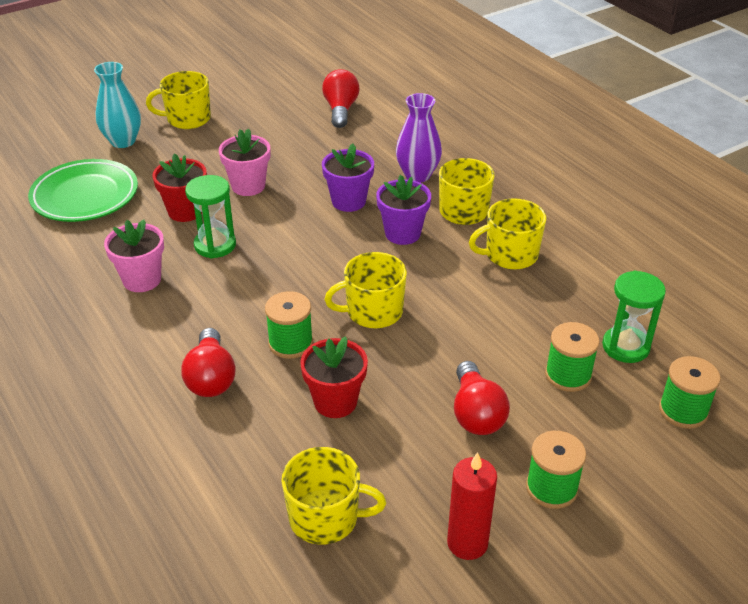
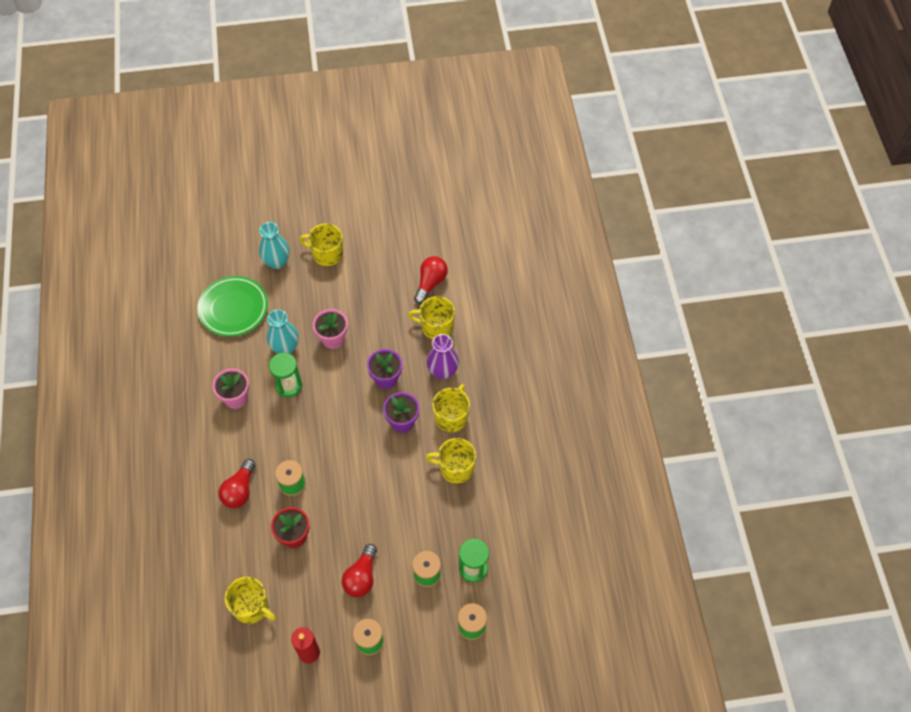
camera: 25 degrees right, 20 degrees up
red flower pot [152,153,207,222] -> turquoise vase [267,309,299,354]
yellow mug [324,252,407,328] -> yellow mug moved to [408,296,455,339]

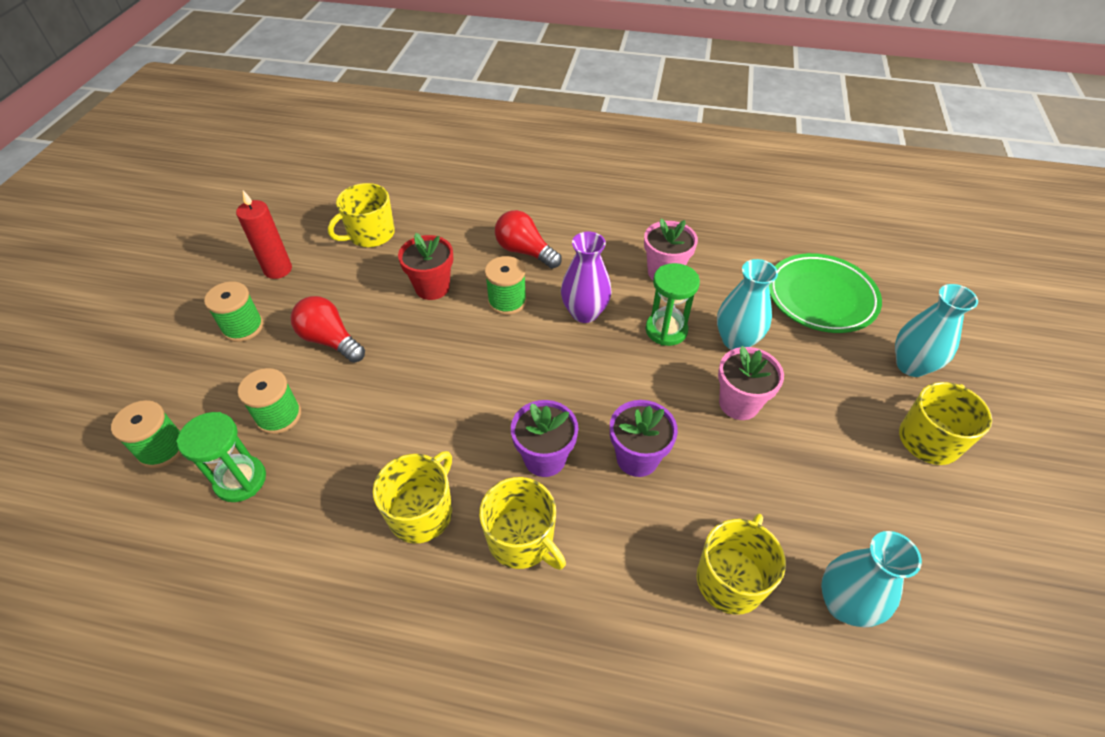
camera: 110 degrees right, 10 degrees down
red light bulb [414,256,448,304] -> turquoise vase [821,531,922,628]
purple vase [427,334,459,379] -> purple vase moved to [561,232,612,323]

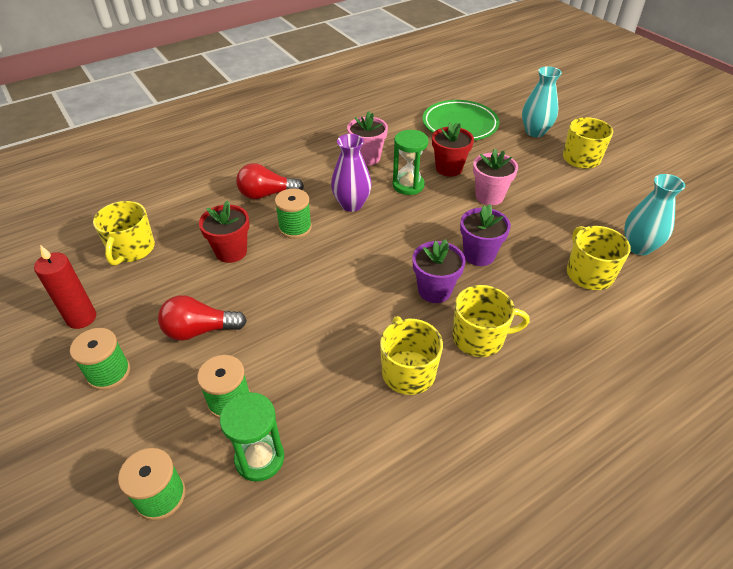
camera: 45 degrees left, 5 degrees down
turquoise vase [717,259,778,350] -> red flower pot [432,123,474,177]

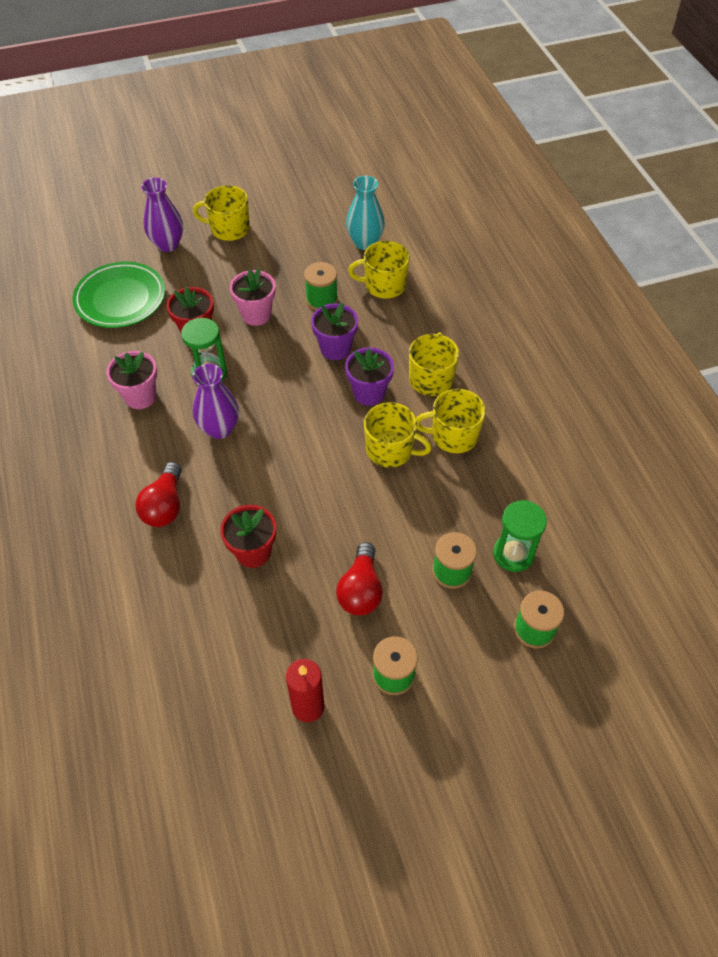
camera: 75 degrees left, 10 degrees up
yellow mug [93,201,155,266] -> yellow mug moved to [364,402,432,468]
green spool [275,188,312,239] -> green spool moved to [304,262,338,310]
turquoise vase [522,66,562,137] -> purple vase [141,177,183,252]

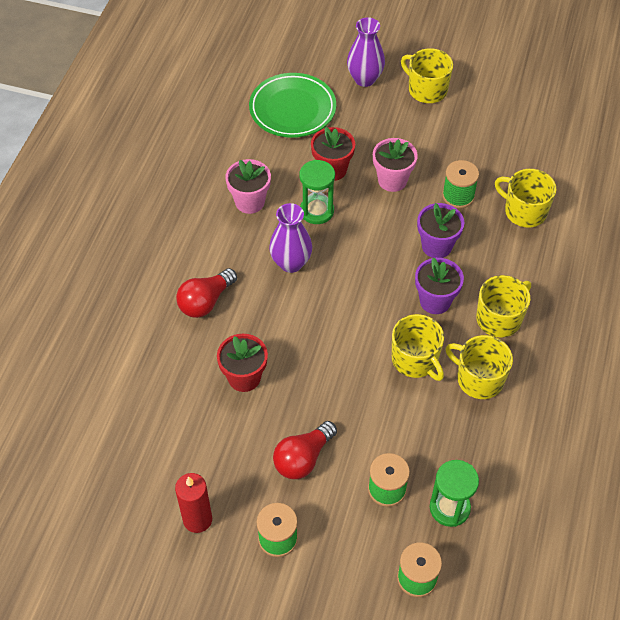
camera: 35 degrees right, 0 degrees up
turquoise vase [346,176,385,250] -> none

